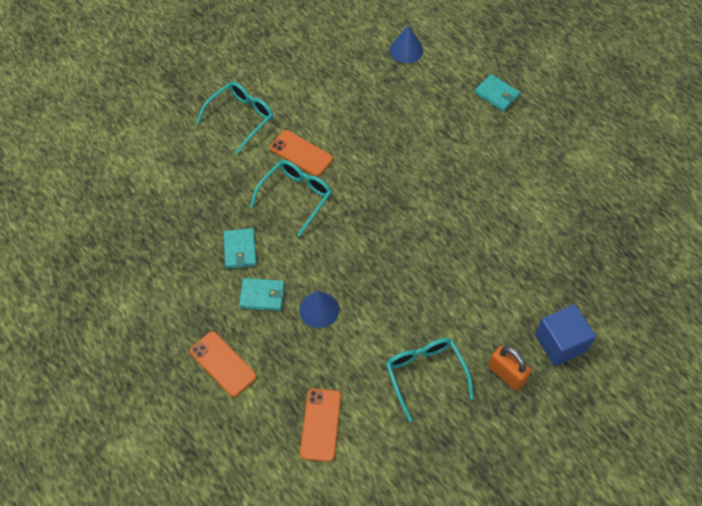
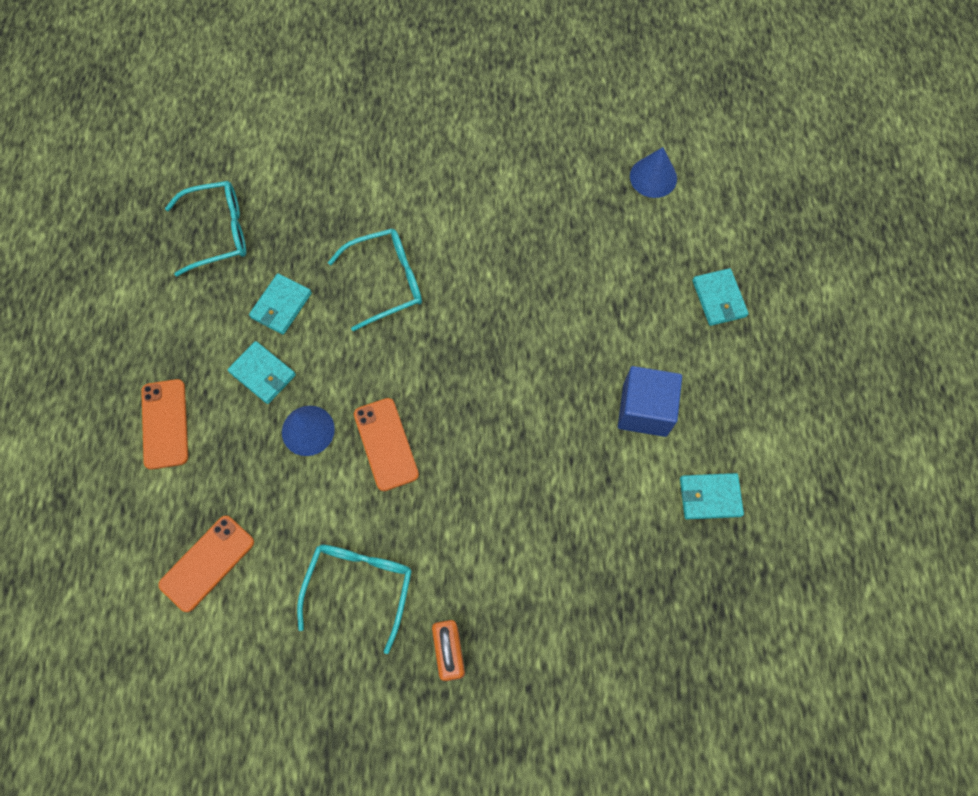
camera: 35 degrees right, 10 degrees up
turquoise glasses [196,81,273,154] -> turquoise glasses moved to [165,181,246,277]
orange phone [270,130,333,177] -> orange phone moved to [354,398,419,491]
blue cube [535,304,596,366] -> blue cube moved to [618,366,682,437]
none -> turquoise wallet [680,473,744,519]

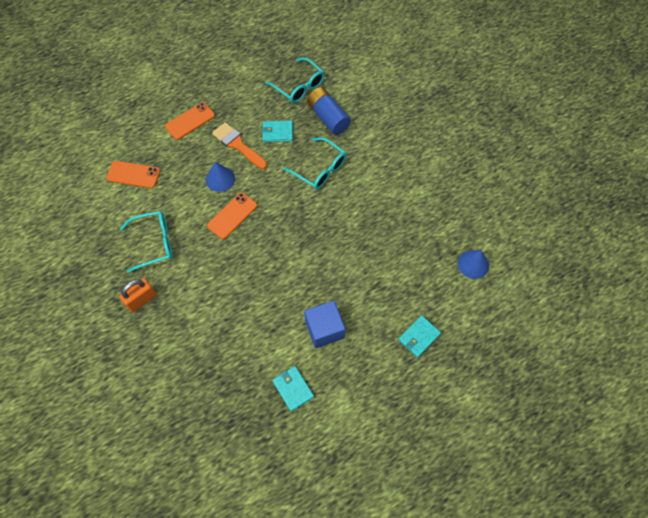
camera: 60 degrees right, 5 degrees down
turquoise wallet [228,341,296,404] -> orange brush [212,122,267,169]
none -> blue battery [307,87,351,135]

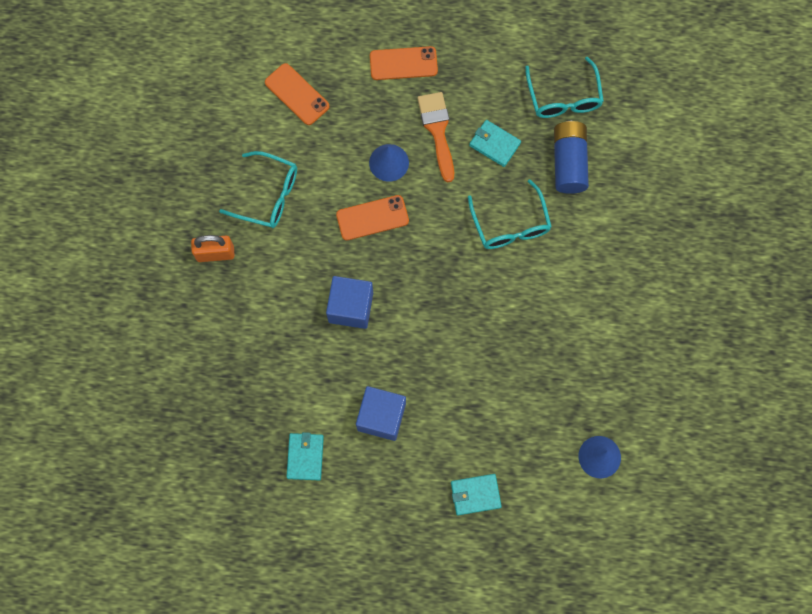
camera: 35 degrees right, 10 degrees up
none -> blue cube [326,276,373,329]

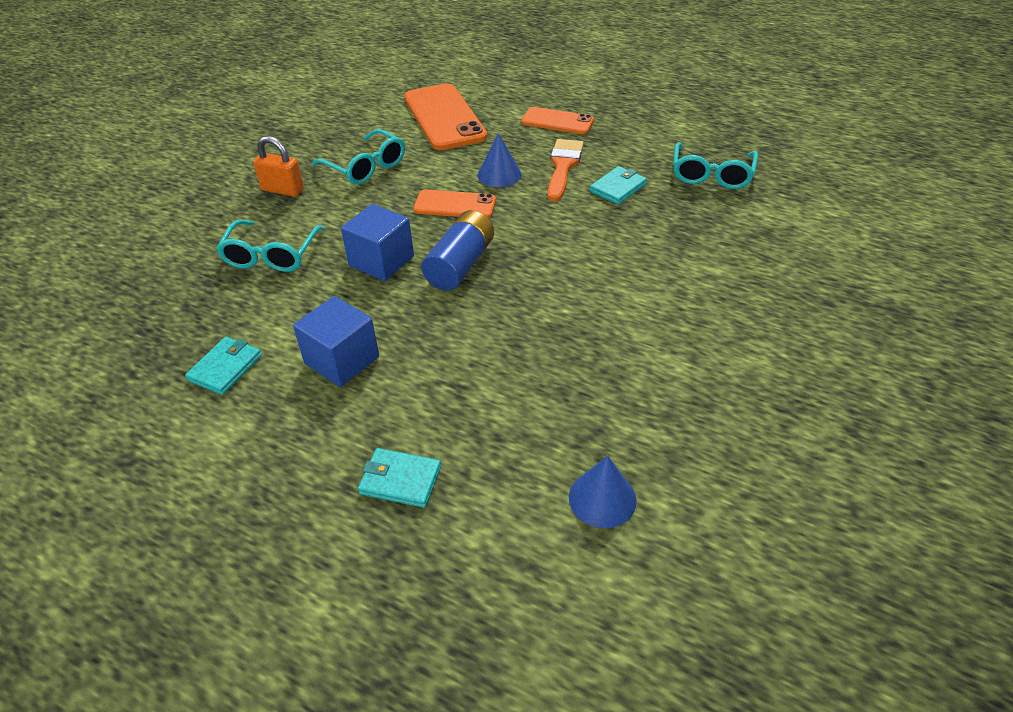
camera: 25 degrees right, 30 degrees down
orange phone [265,63,330,125] -> orange phone [404,83,487,150], size x1.71
turquoise glasses [468,180,552,249] -> turquoise glasses moved to [216,220,325,272]
turquoise wallet [469,120,521,167] -> turquoise wallet turned 75 degrees clockwise [590,166,647,205]
blue battery [554,121,589,194] -> blue battery moved to [421,210,494,291]

